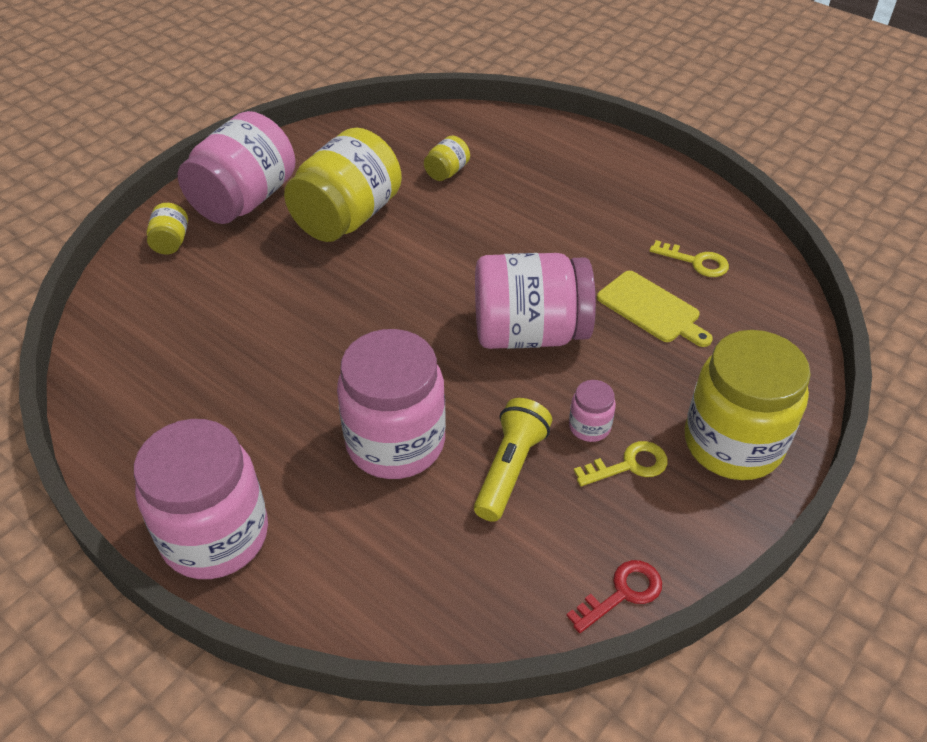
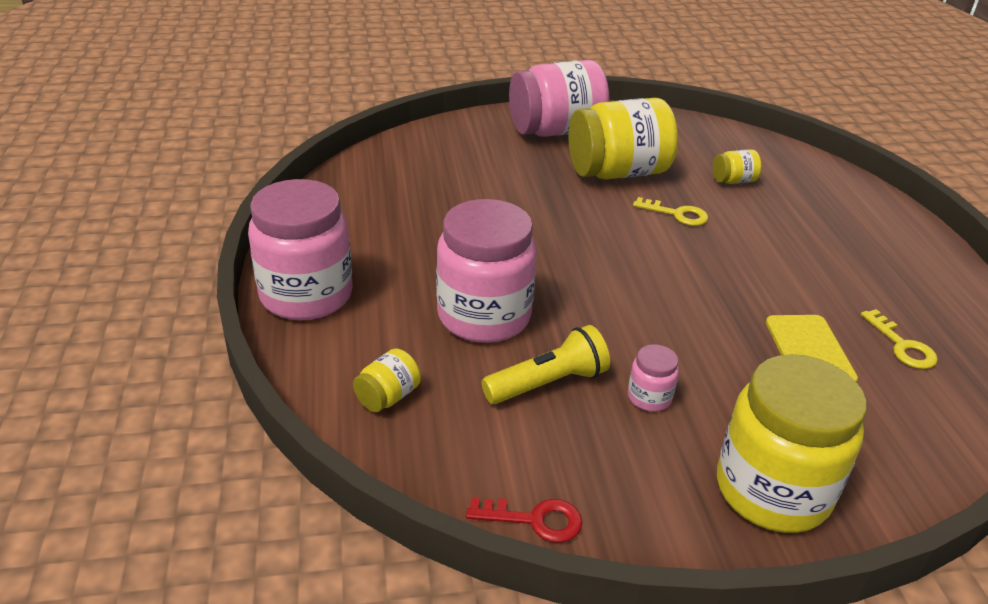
camera: 40 degrees right, 10 degrees down
yellow jar [147,203,188,254] -> yellow jar moved to [353,348,421,412]
pink jar [475,253,596,349] -> none
yellow key [574,441,668,486] -> yellow key moved to [633,197,708,226]

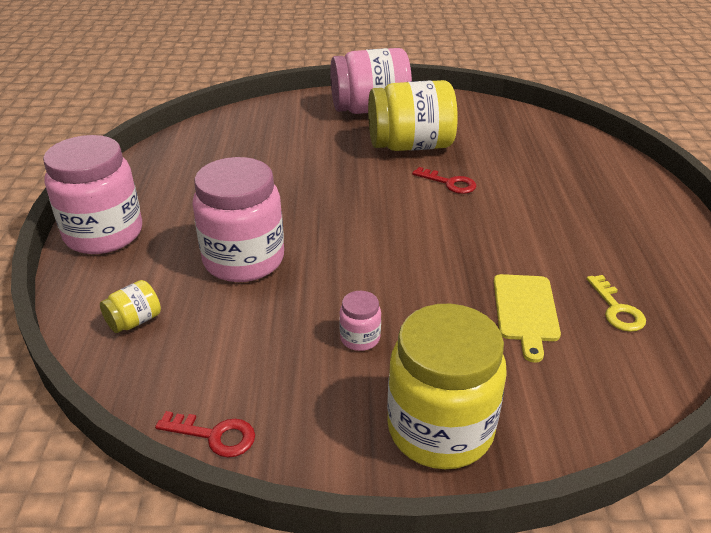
camera: 10 degrees right, 0 degrees up
yellow flashlight [482,325,610,404] -> none
yellow key [633,197,708,226] -> red key [412,167,476,194]
yellow jar [713,149,762,184] -> none

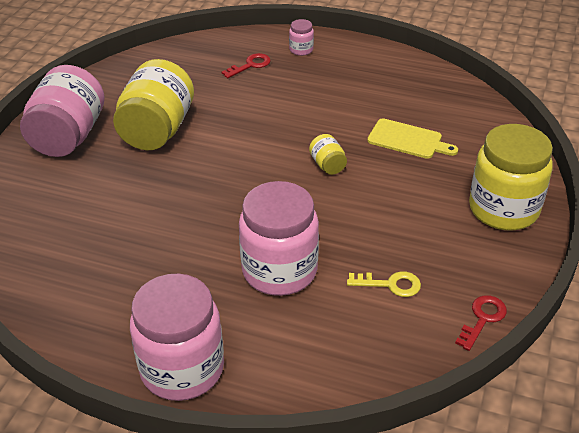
camera: 70 degrees left, 5 degrees up
yellow jar [100,280,161,333] -> yellow jar moved to [309,134,347,175]
pink jar [339,291,381,351] -> pink jar moved to [289,19,314,56]
red key [412,167,476,194] -> red key moved to [221,53,271,78]
yellow key [587,275,646,332] -> yellow key moved to [347,271,421,297]

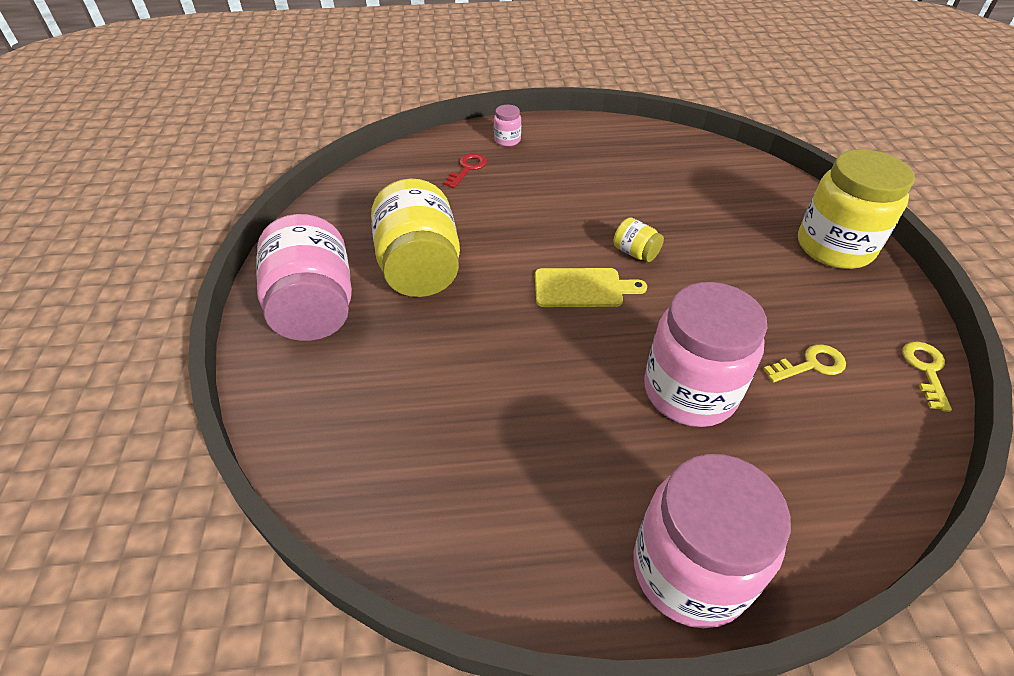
camera: 25 degrees left, 5 degrees up
yellow cutting board [367,118,458,159] -> yellow cutting board moved to [535,268,647,307]
red key [455,295,507,351] -> yellow key [902,342,952,412]

